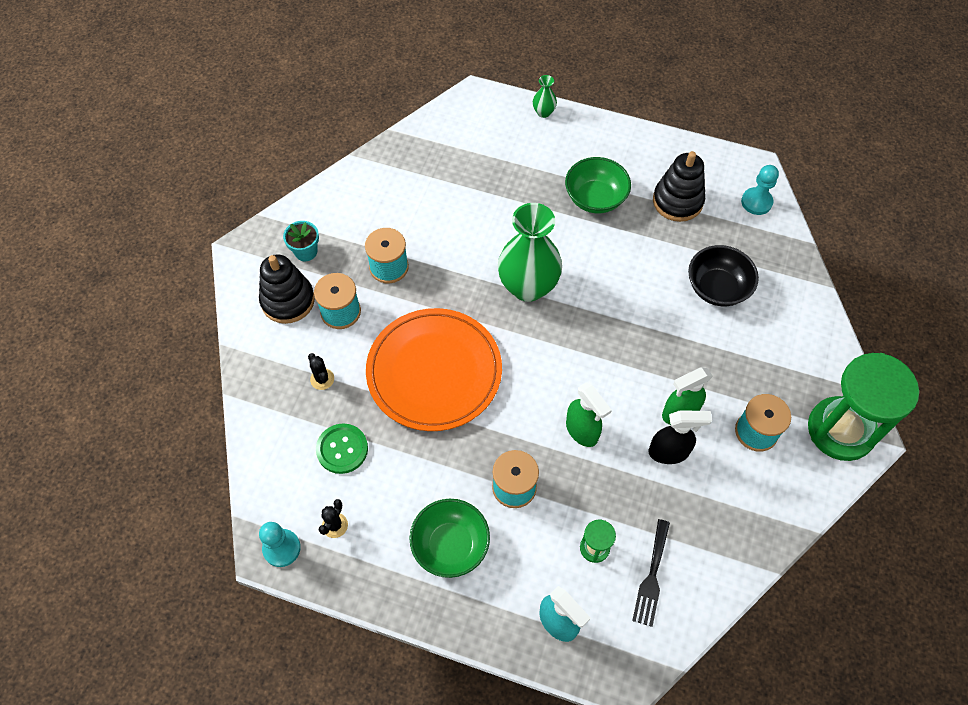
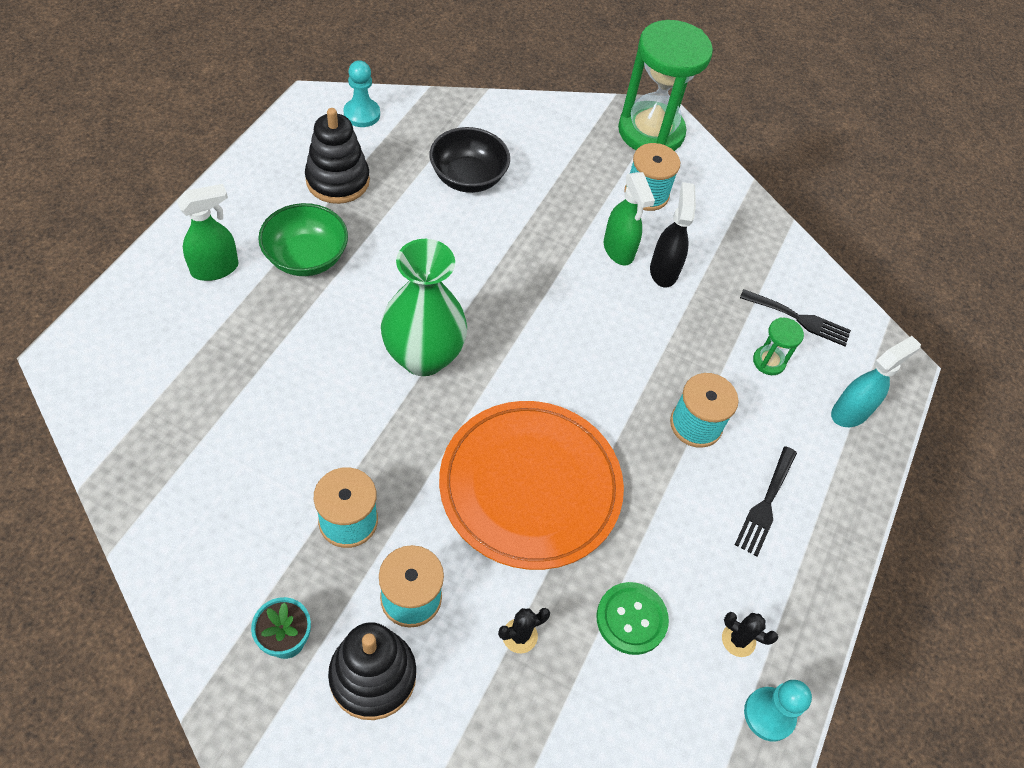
camera: 90 degrees left, 5 degrees down
green bowl [409,499,490,578] -> black fork [735,446,797,556]
green vase [533,75,557,118] -> none
green spray bottle [566,382,612,447] -> green spray bottle moved to [177,184,239,281]

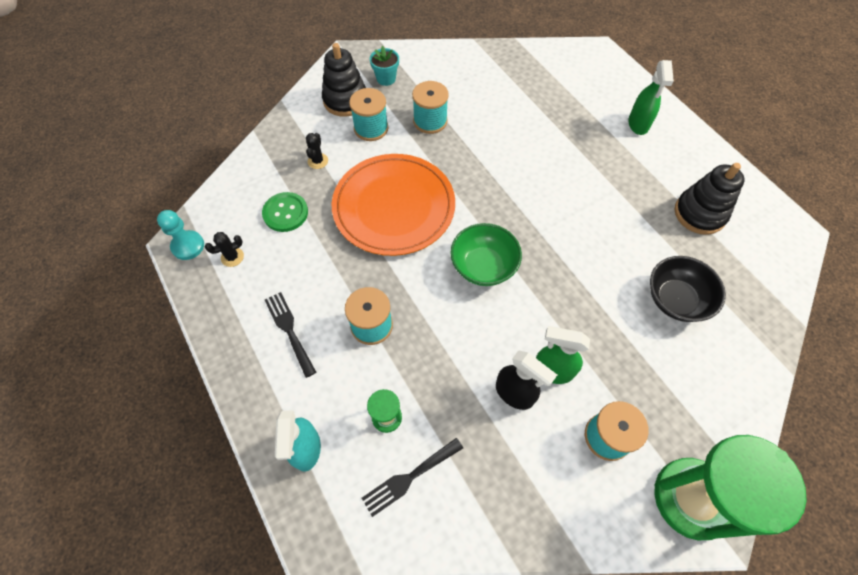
camera: 130 degrees right, 5 degrees up
green bowl [258,203,348,276] -> green bowl moved to [450,223,522,286]
turquoise pawn [344,60,380,127] -> none
green vase [381,239,467,376] -> none

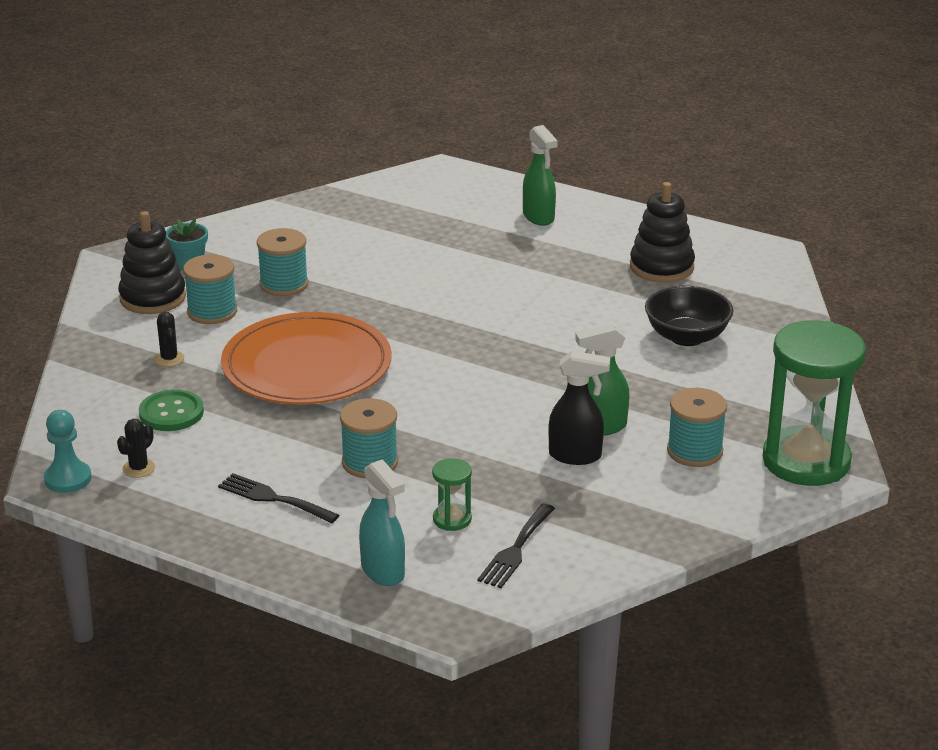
camera: 30 degrees left, 30 degrees down
green bowl [450,223,522,286] -> none

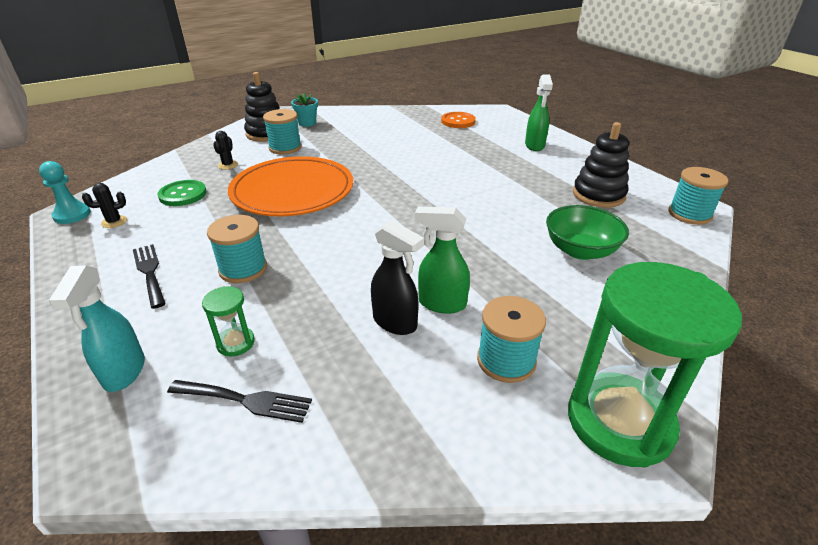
camera: 30 degrees right, 5 degrees up
turquoise spool [257,228,308,296] -> turquoise spool moved to [668,167,728,225]
black fork [477,503,555,588] -> black fork turned 135 degrees counterclockwise [167,380,312,423]
black bowl [645,286,733,346] -> green bowl [546,205,629,260]
none -> orange button [441,112,476,128]

